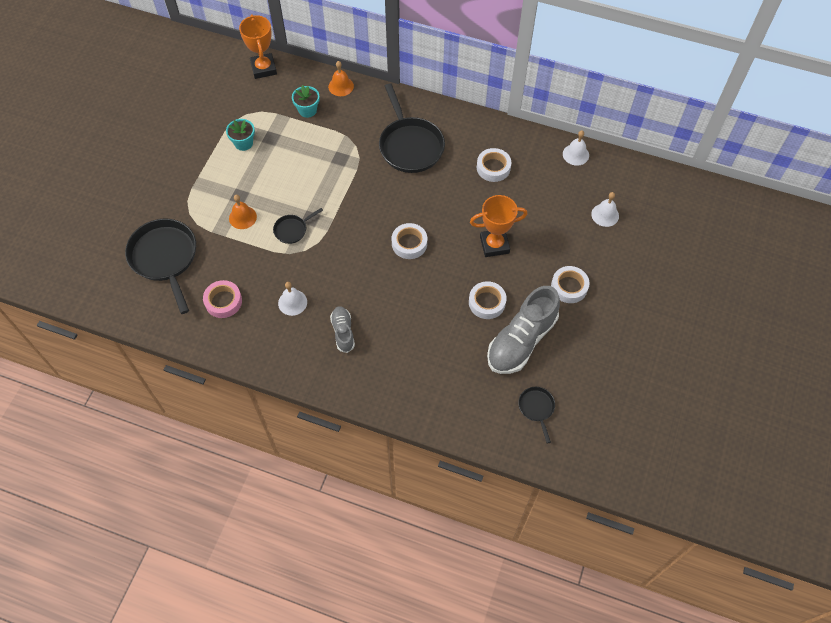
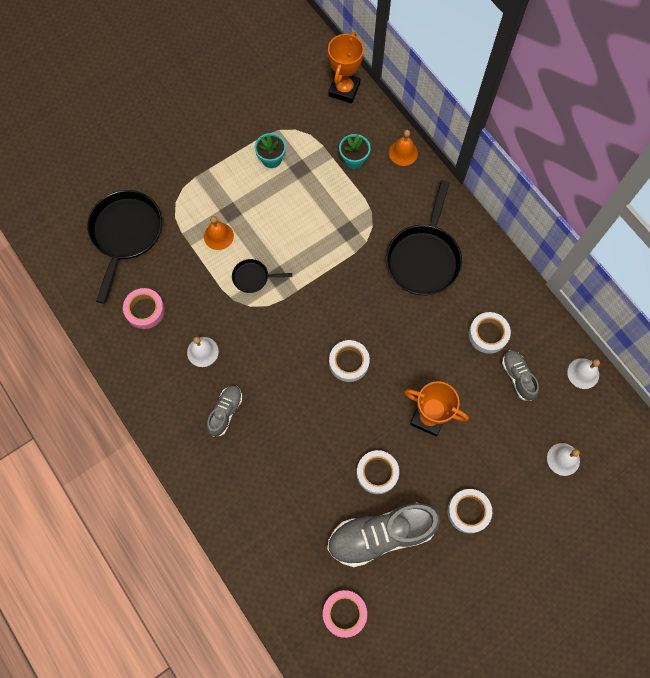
camera: 35 degrees right, 10 degrees up
black pan [518,387,555,443] -> pink tape [323,590,367,638]
none -> grey shoe [502,350,539,401]

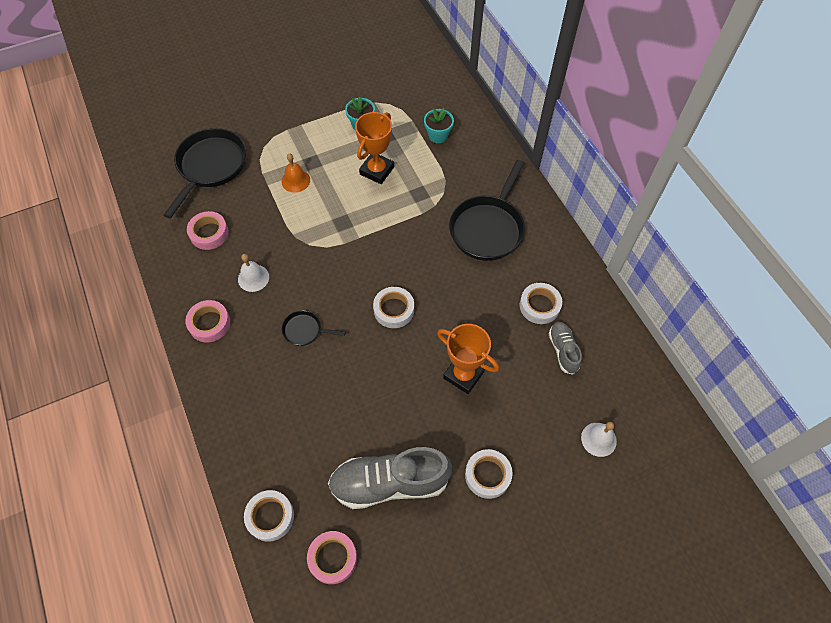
camera: 10 degrees right, 10 degrees down
grey shoe [207,386,242,437] -> none
black pan [232,259,292,293] -> black pan moved to [282,310,346,346]
orange trophy [328,32,364,103] -> orange trophy moved to [355,112,394,184]
white tape [357,450,399,494] -> white tape moved to [244,490,294,542]
orange bell [389,130,418,166] -> none
white bell [567,358,600,389] -> none
none -> pink tape [185,300,230,342]

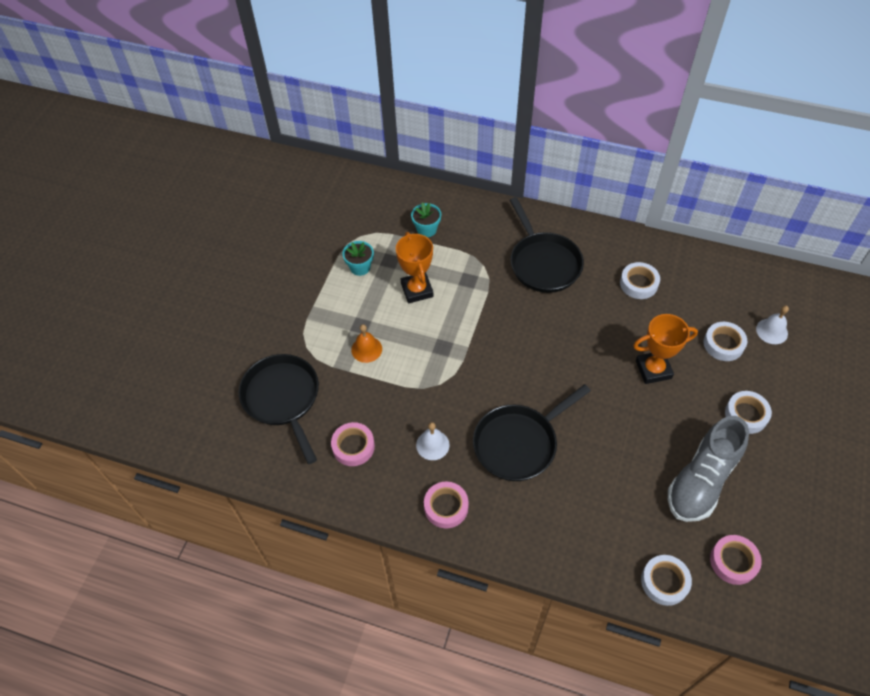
camera: 45 degrees left, 5 degrees down
black pan [282,310,346,346] -> black pan [473,384,591,481], size x2.08
white tape [373,287,414,328] -> white tape moved to [704,322,747,361]
grey shoe [549,322,582,375] -> none

